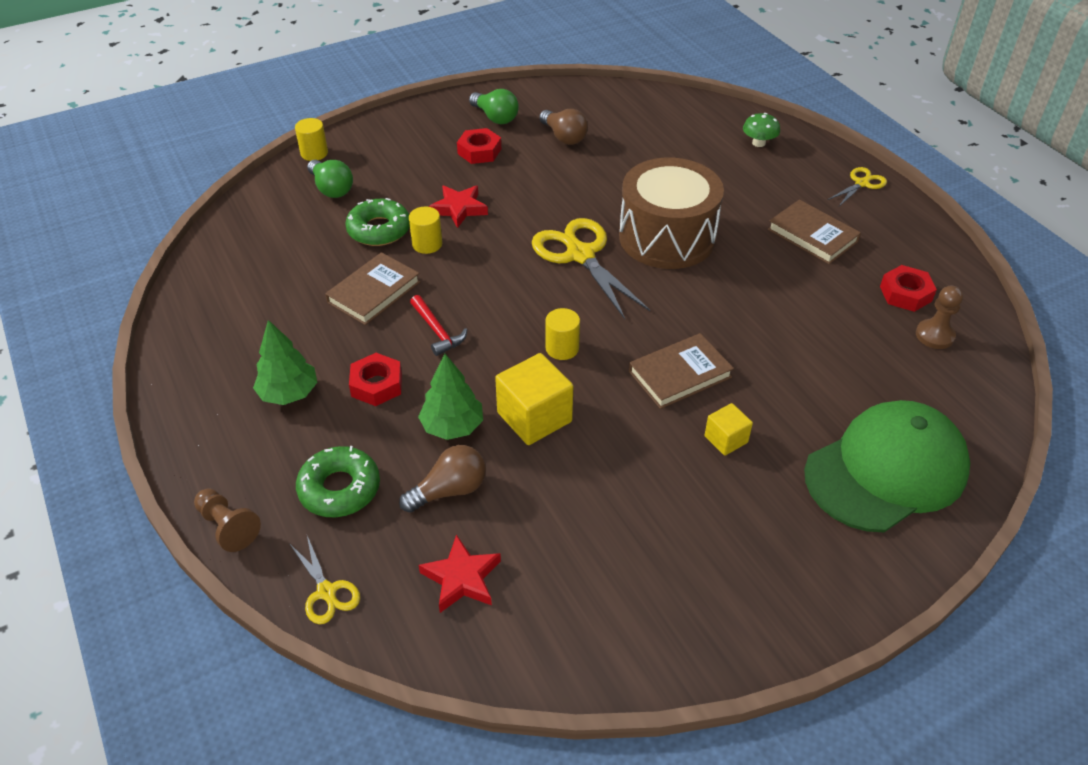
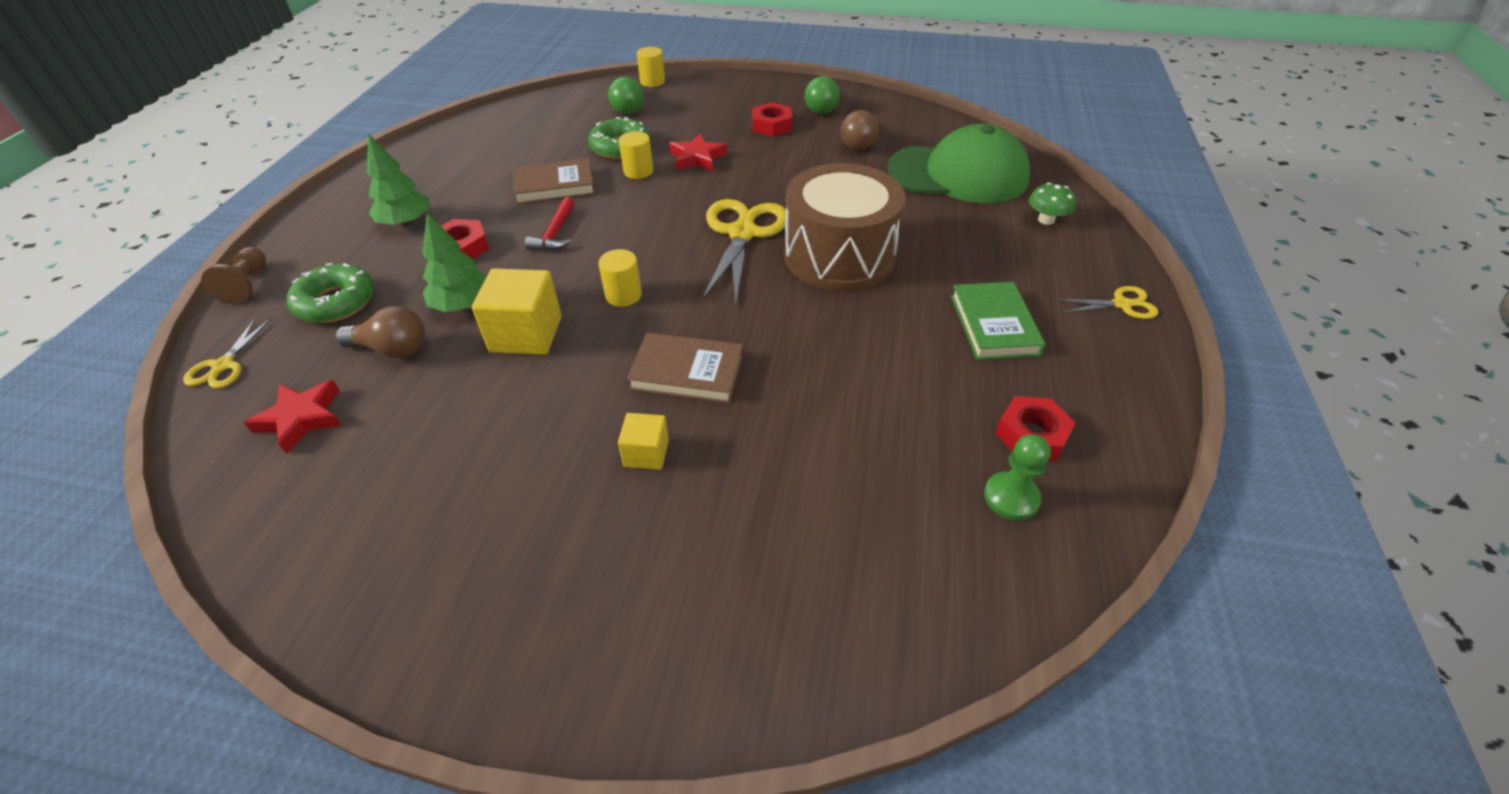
camera: 40 degrees right, 0 degrees up
brown book [768,200,861,264] -> green book [951,282,1046,360]
green cap [804,400,970,532] -> green cap moved to [887,124,1030,203]
brown pawn [916,286,963,349] -> green pawn [984,434,1051,521]

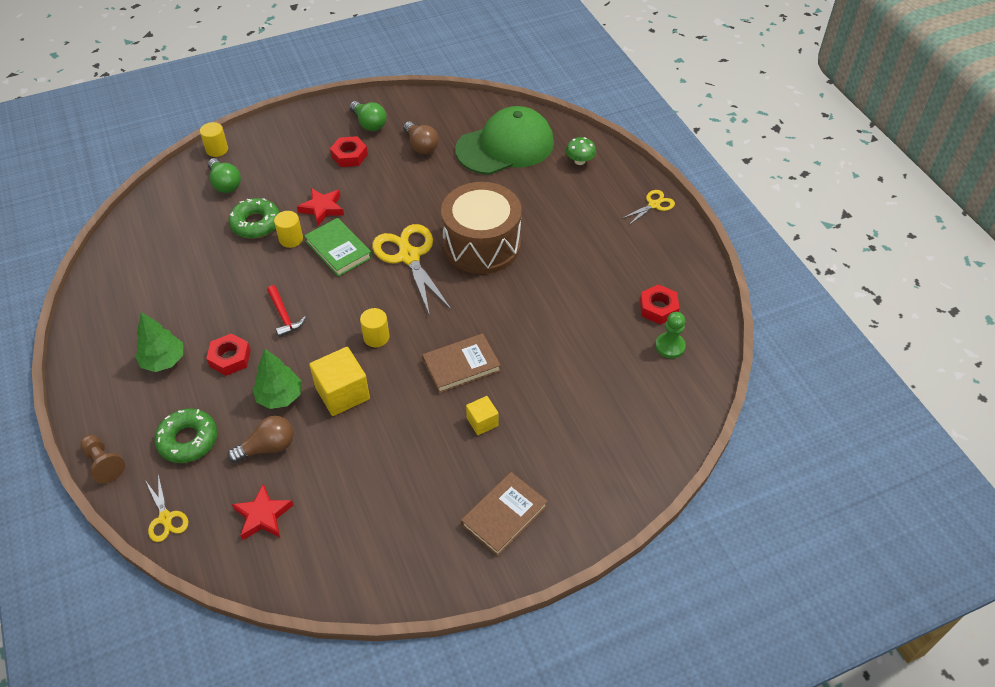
camera: 35 degrees left, 5 degrees up
brown book [513,158,595,204] -> brown book moved to [461,472,548,557]
green book [951,282,1046,360] -> green book moved to [304,218,372,277]

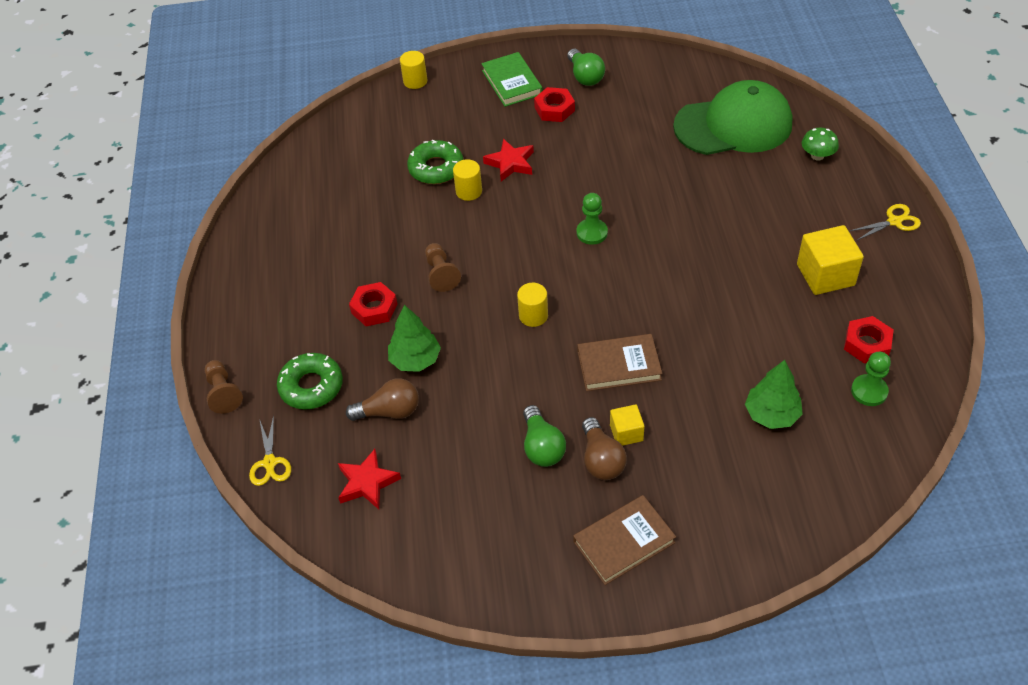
camera: 20 degrees right, 0 degrees up
green tree [135,312,183,372] -> green tree moved to [745,360,803,429]
green light bulb [208,158,241,193] -> green light bulb moved to [523,405,566,467]
red hammer [267,285,306,338] -> brown pawn [425,243,461,292]
green book [304,218,372,277] -> green book moved to [481,52,543,107]
yellow cube [309,347,370,416] -> yellow cube moved to [797,225,864,295]
yellow scissors [372,224,452,316] -> green pawn [576,193,608,245]
brown light bulb [403,121,439,154] -> brown light bulb moved to [582,417,627,480]
brown drum [441,182,522,274] -> none

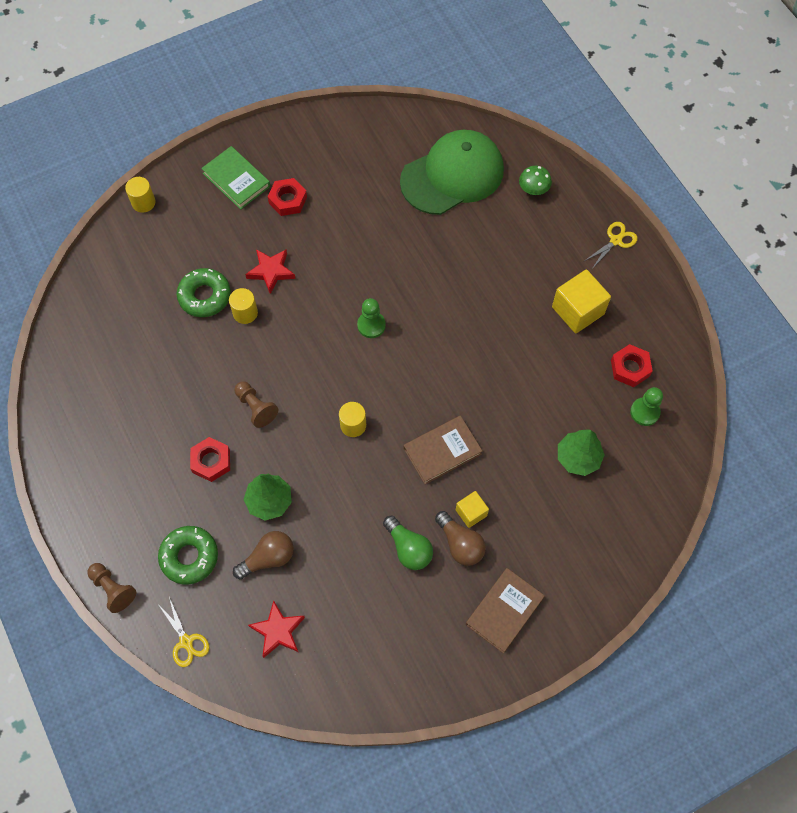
camera: 25 degrees left, 15 degrees up
green light bulb [567,49,605,86] -> none

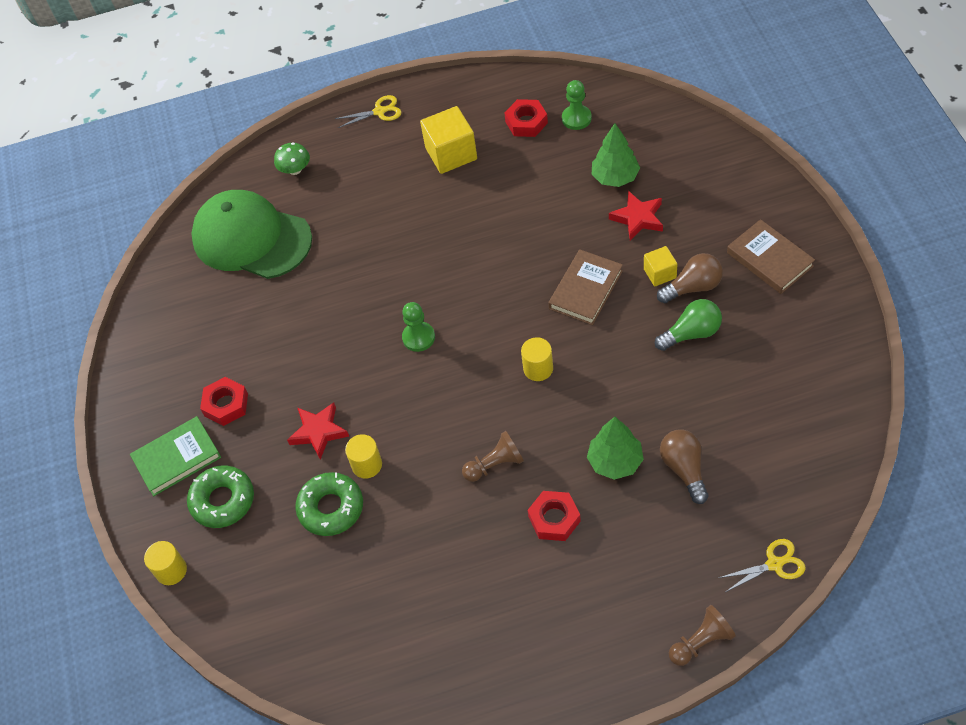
camera: 70 degrees left, 10 degrees down
green donut [158,526,218,585] -> green donut moved to [187,465,254,528]
red star [248,600,305,658] -> red star moved to [609,191,663,240]
green cap [400,130,504,215] -> green cap turned 45 degrees counterclockwise [191,190,312,279]
brown book [404,416,482,485] -> brown book turned 45 degrees clockwise [548,249,623,325]
yellow scissors [583,222,637,269] -> yellow scissors turned 105 degrees clockwise [335,95,402,128]

